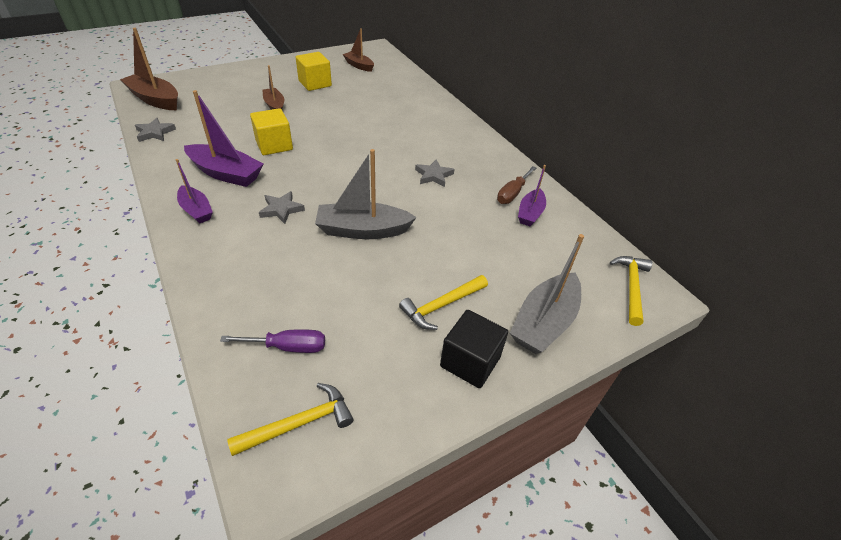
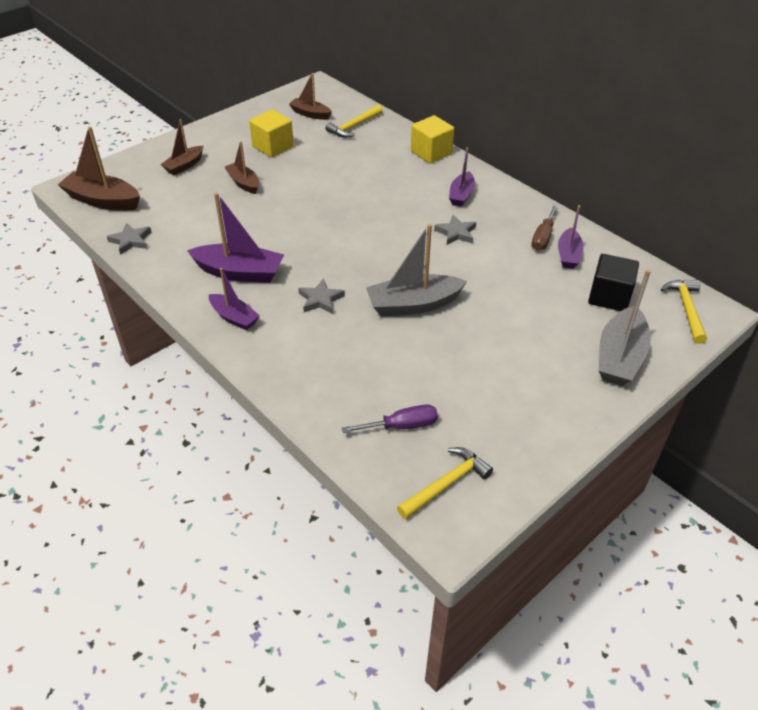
camera: 10 degrees left, 0 degrees up
yellow cube [250,108,293,155] -> yellow cube moved to [411,115,454,164]
yellow hammer [399,275,488,330] -> yellow hammer moved to [325,105,383,138]
black cube [440,310,508,388] -> black cube moved to [588,254,639,311]
none -> brown boat [160,119,203,175]
none -> purple boat [449,147,475,207]

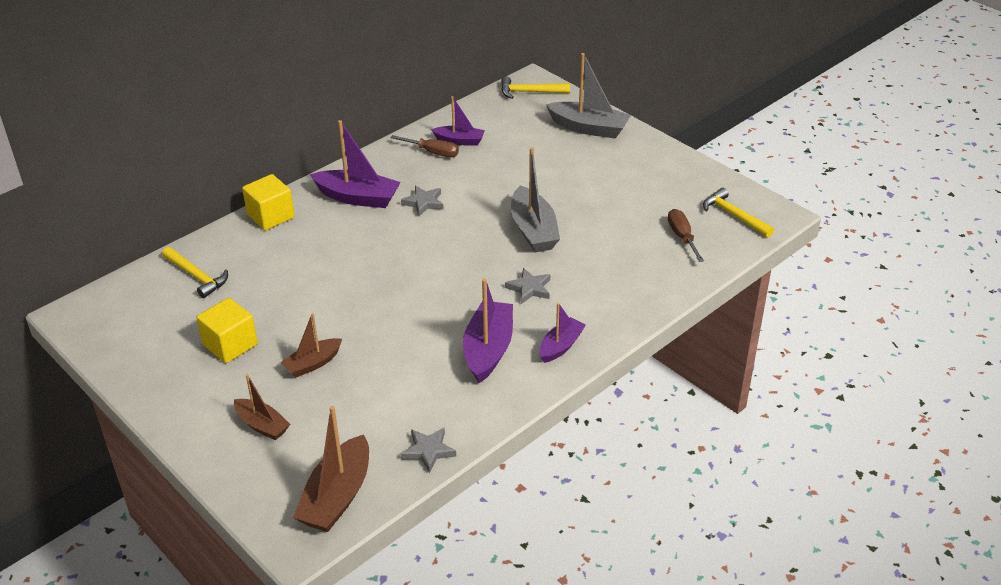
camera: 90 degrees left, 5 degrees down
brown boat [289,73,332,120] -> none
purple screwdriver [342,405,438,433] -> brown screwdriver [668,209,704,262]
purple boat [449,147,475,207] -> purple boat [310,120,401,208], size x1.64
black cube [588,254,639,311] -> none

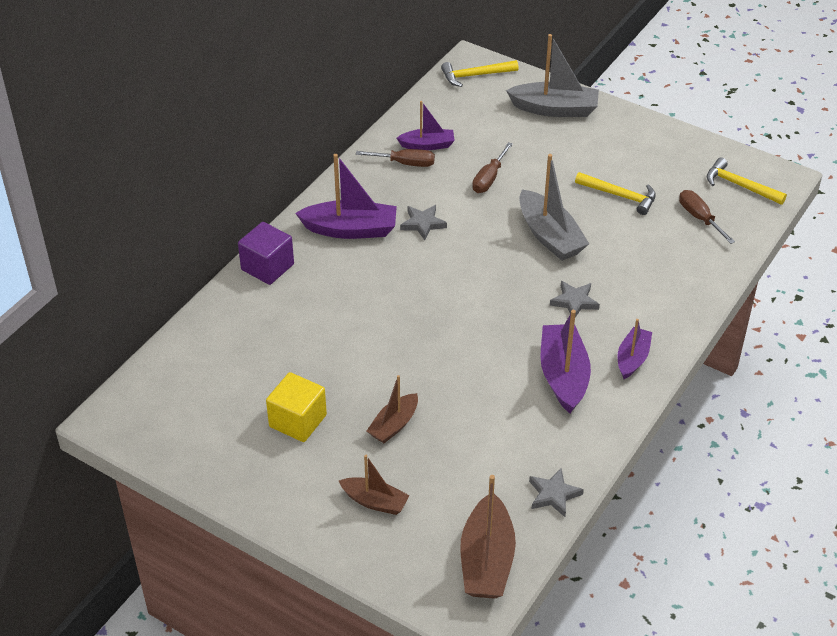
camera: 15 degrees left, 5 degrees up
yellow hammer [162,247,228,298] -> yellow hammer moved to [575,172,656,215]
yellow cube [242,174,295,230] -> purple cube [238,222,294,285]
none -> brown screwdriver [472,142,513,193]

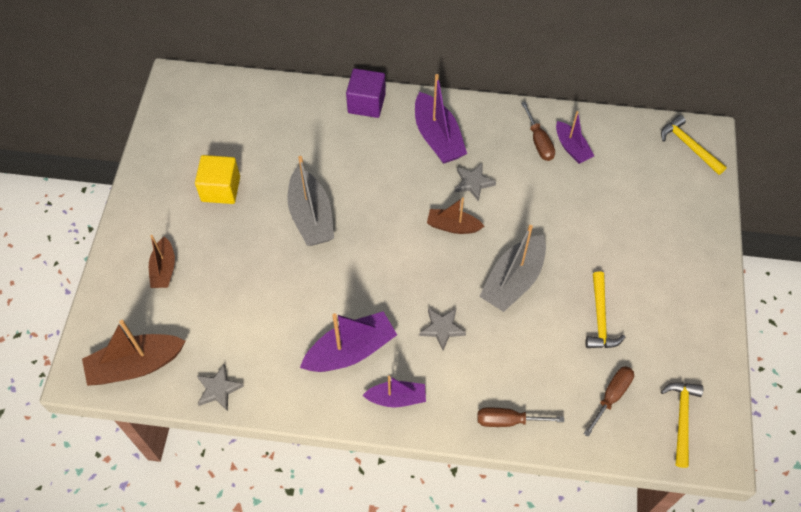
camera: 65 degrees right, 15 degrees up
brown boat [367,375,418,443] -> brown boat moved to [427,197,484,234]
brown screwdriver [472,142,513,193] -> brown screwdriver moved to [477,407,564,427]
grey boat [506,34,599,117] -> grey boat moved to [287,156,334,246]

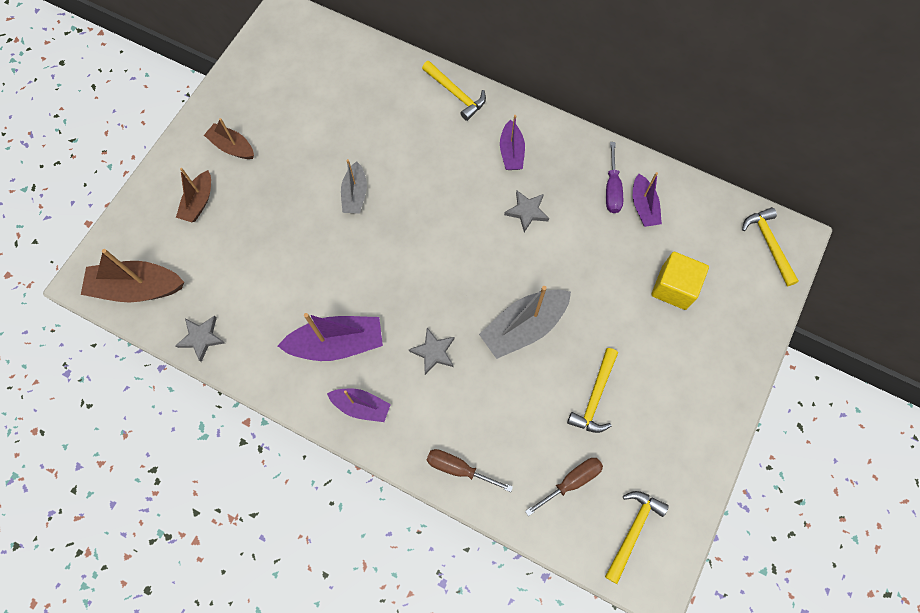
camera: 20 degrees right, 10 degrees up
yellow cube [195,155,240,204] -> yellow cube moved to [651,252,709,310]
grey boat [287,156,334,246] -> grey boat [341,159,367,214], size x0.61
purple cube [346,68,386,118] -> yellow hammer [422,61,486,121]
purple boat [415,74,467,164] -> purple boat [500,115,525,170], size x0.61
brown boat [427,197,484,234] -> brown boat moved to [204,118,254,159]
brown screwdriver [521,102,555,161] -> purple screwdriver [606,142,623,213]

